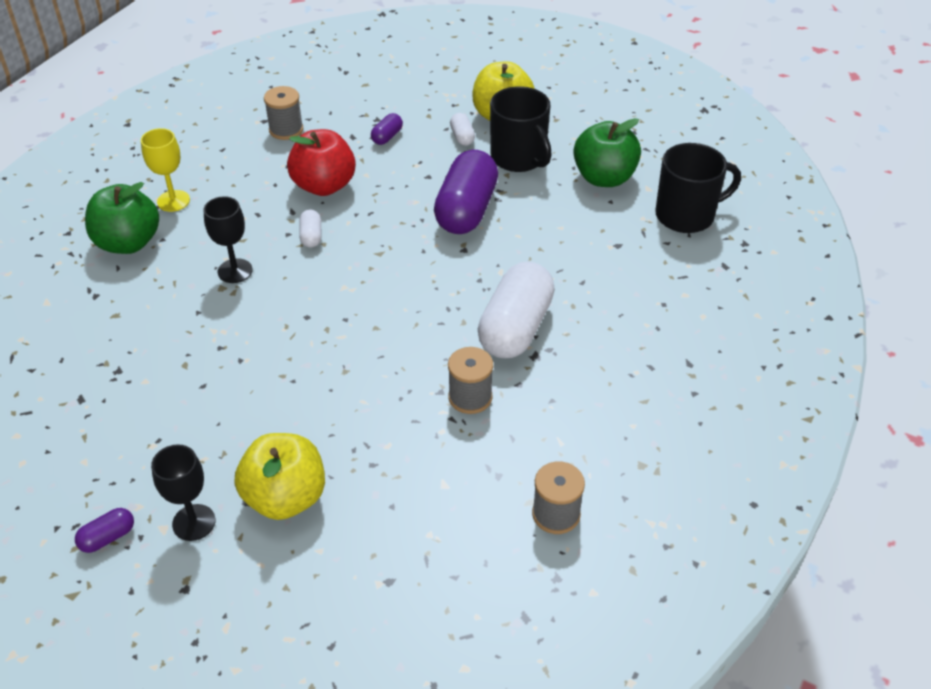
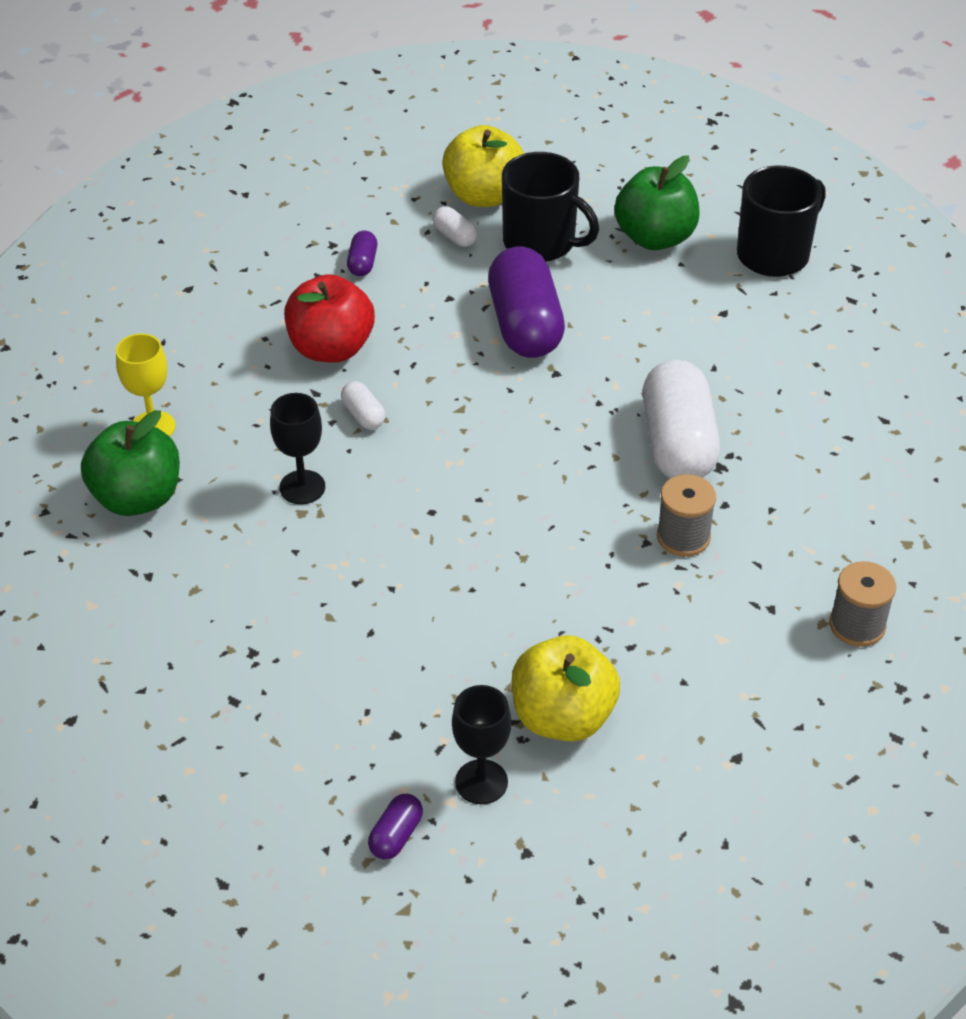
camera: 25 degrees left, 0 degrees up
grey spool [264,86,303,140] -> none

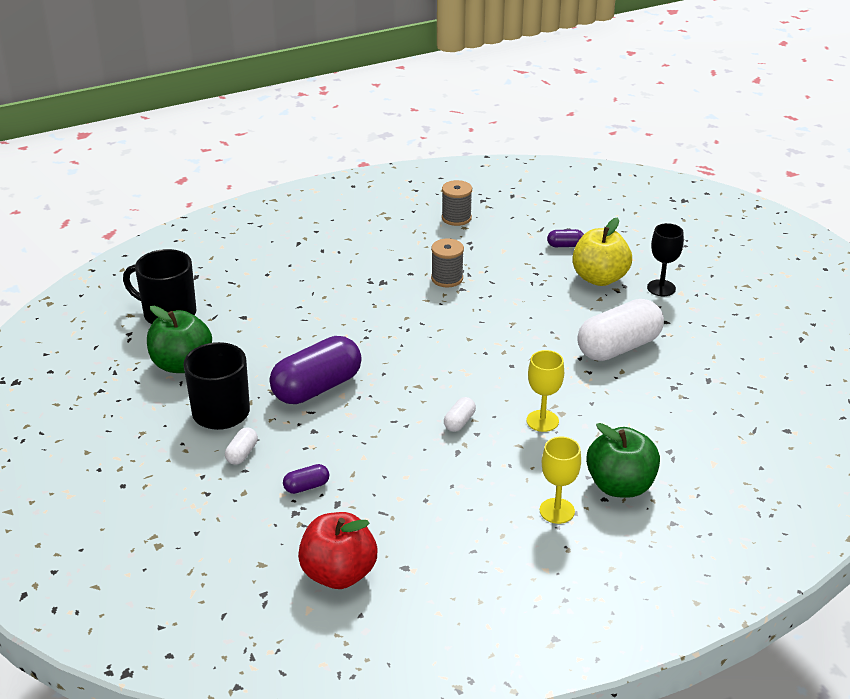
camera: 120 degrees left, 10 degrees down
black goblet [270,393,325,504] -> yellow goblet [526,350,564,432]
red apple [284,274,375,363] -> red apple moved to [298,512,377,589]
purple capsule [368,794,423,860] -> purple capsule moved to [547,229,584,247]
yellow apple [442,125,524,207] -> none
white capsule [642,360,720,479] -> white capsule moved to [577,299,664,361]

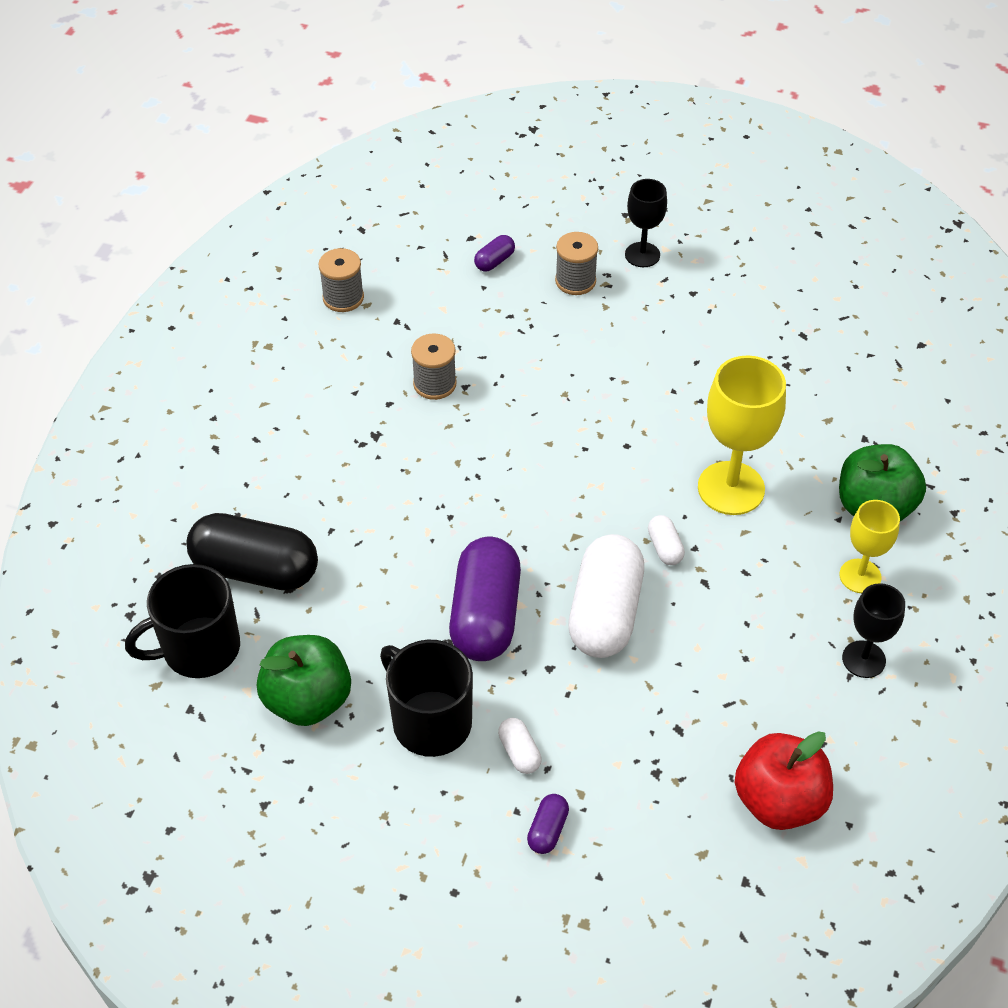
camera: 45 degrees left, 15 degrees up
purple capsule [283,464,329,494] -> purple capsule moved to [527,794,569,854]
yellow goblet [526,350,564,432] -> yellow goblet [698,355,786,515], size x1.68
yellow apple [572,217,632,286] -> grey spool [555,232,598,295]
white capsule [577,299,664,361] -> white capsule moved to [568,534,644,658]
none -> black capsule [186,513,318,591]
none -> black goblet [842,583,905,678]

